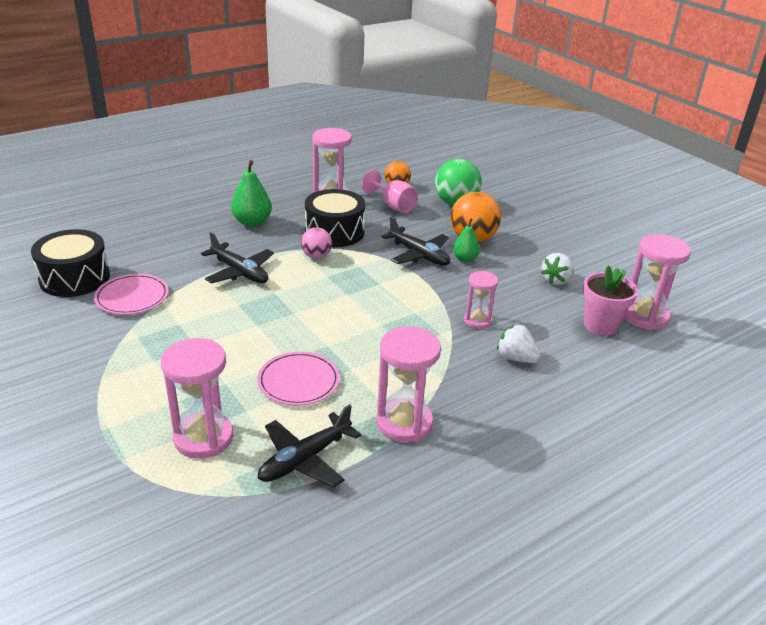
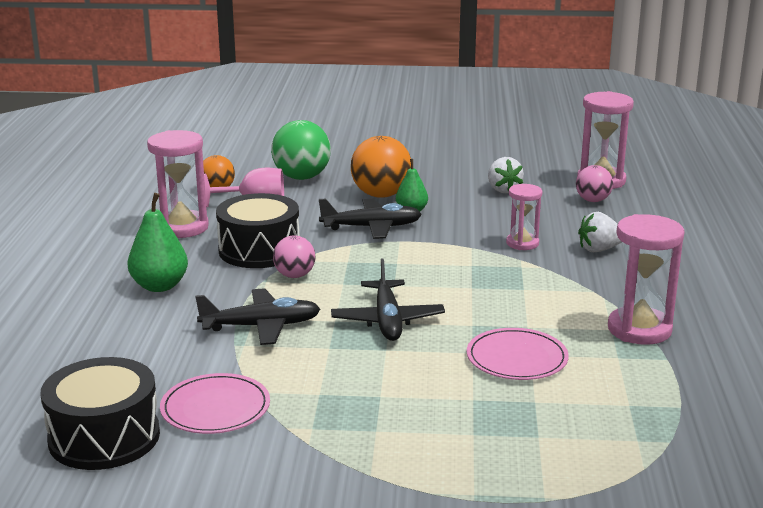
camera: 50 degrees left, 10 degrees down
pink hourglass [161,338,233,459] -> none
black plane [258,404,361,488] -> black plane moved to [331,259,445,341]
pink flower pot [583,265,638,336] -> pink ball [576,165,613,202]

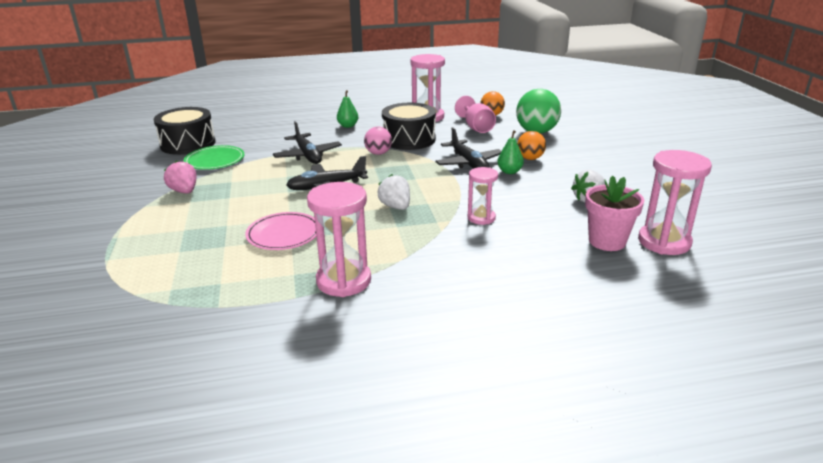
camera: 75 degrees right, 5 degrees up
green pear [127,193,188,292] -> green pear [337,90,358,128], size x0.64
pink plate [160,373,270,434] -> green plate [184,145,244,170]
orange ball [351,136,411,198] -> orange ball [517,131,546,160], size x0.59
pink ball [576,165,613,202] -> pink flower pot [585,175,644,251]
white strawberry [578,212,622,252] -> white strawberry moved to [377,174,410,210]
none -> pink strawberry [164,161,197,194]

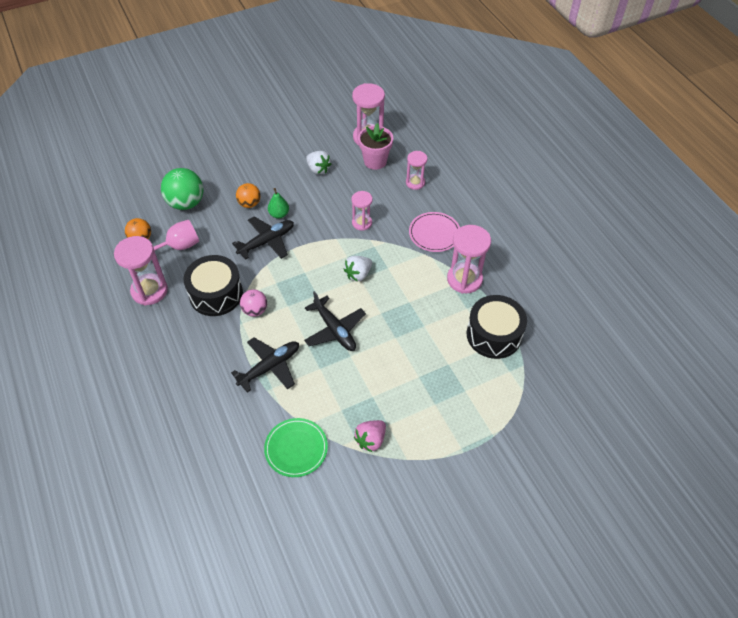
camera: 105 degrees left, 25 degrees up
black drum [154,107,216,155] -> black drum moved to [467,295,527,359]
pink plate [245,212,317,250] -> pink plate moved to [409,212,460,252]
green pear [337,90,358,128] -> none
none -> pink hourglass [406,151,427,190]

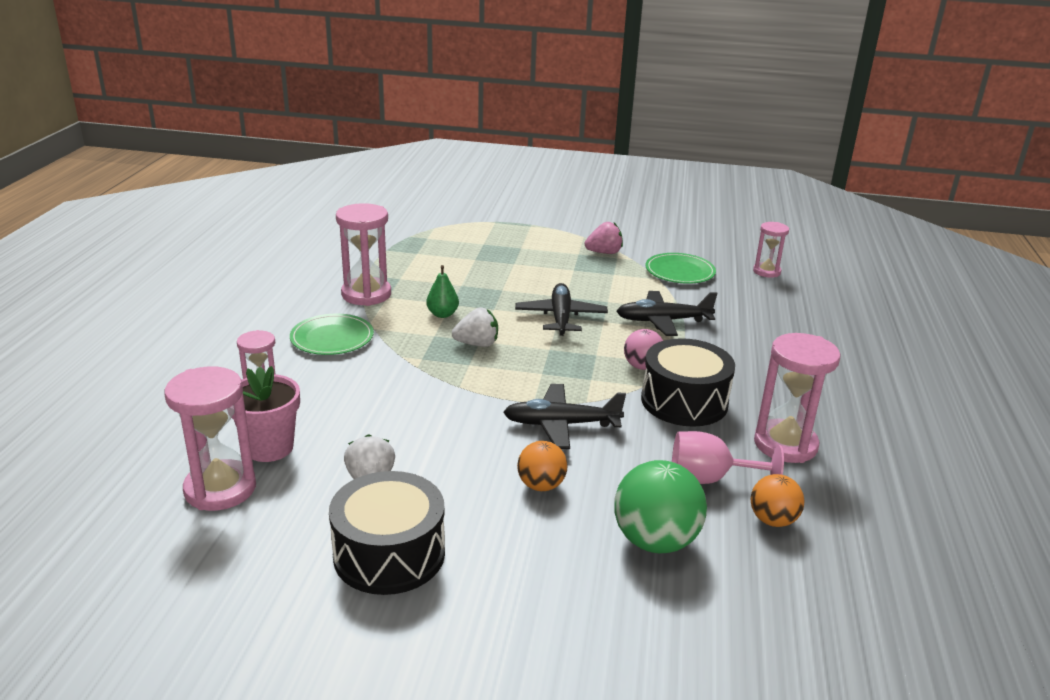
camera: 145 degrees left, 25 degrees down
green pear [268,188,289,219] -> green pear moved to [426,265,459,318]
pink hourglass [352,191,373,231] -> pink hourglass moved to [753,222,789,278]
pink plate [409,212,460,252] -> green plate [290,314,374,355]
black drum [467,295,527,359] -> black drum moved to [329,471,445,595]

